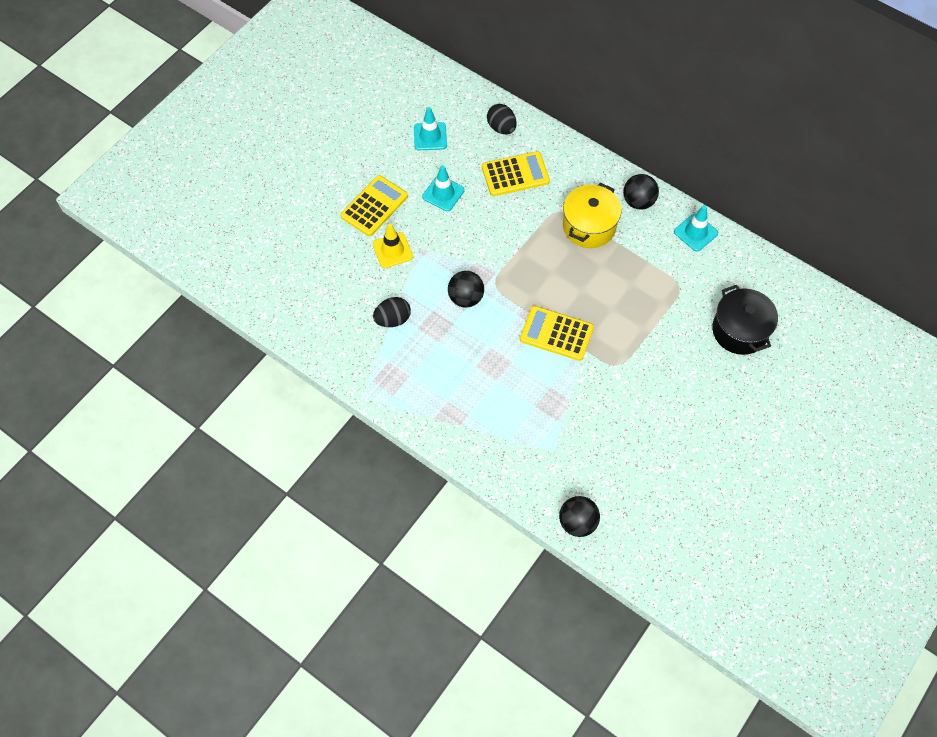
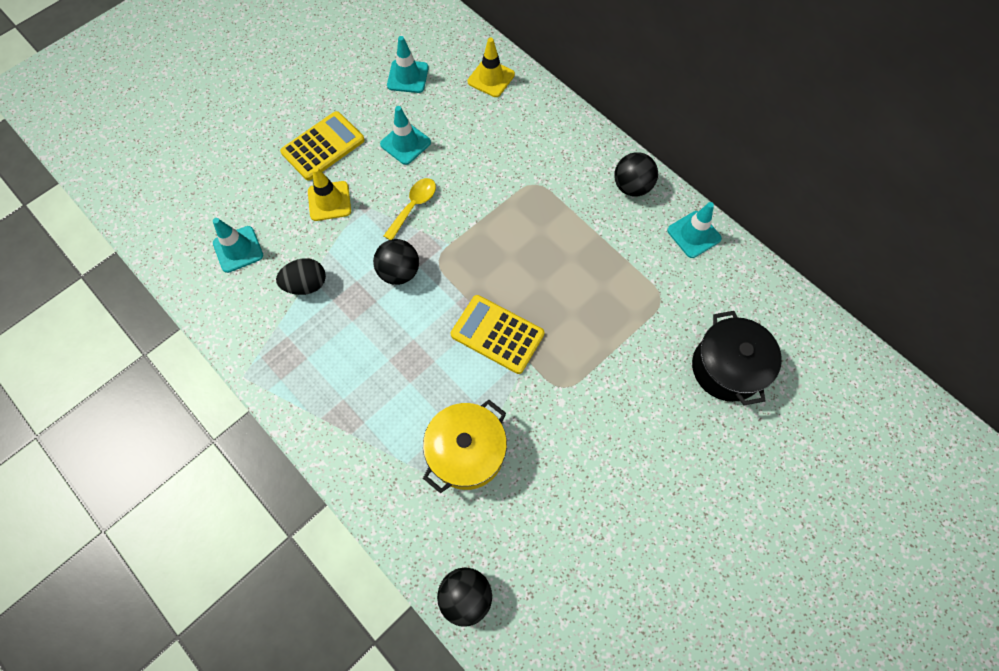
camera: 10 degrees right, 5 degrees up
yellow calculator [482,151,550,196] -> none
black egg [487,104,517,134] -> yellow traffic cone [468,38,515,97]
yellow pot [563,183,622,248] -> yellow pot moved to [423,400,507,493]
none -> turquoise traffic cone [213,218,263,273]
none -> yellow spoon [384,178,436,240]

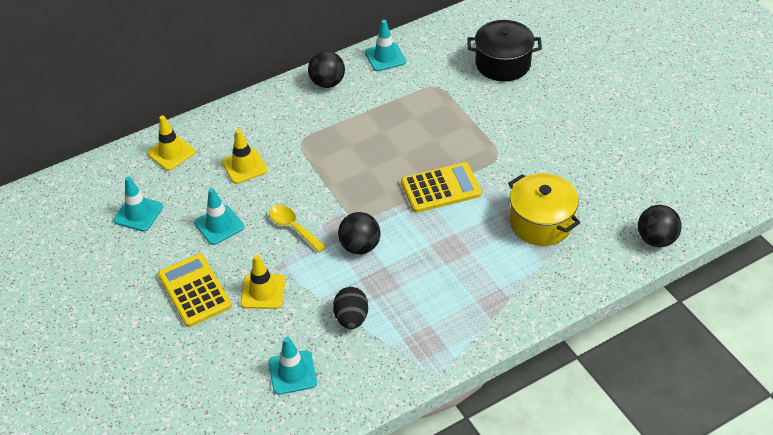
camera: 75 degrees left, 20 degrees down
yellow calculator [451,295,544,374] -> yellow calculator turned 150 degrees counterclockwise [401,162,482,213]
none -> yellow traffic cone [222,129,268,184]

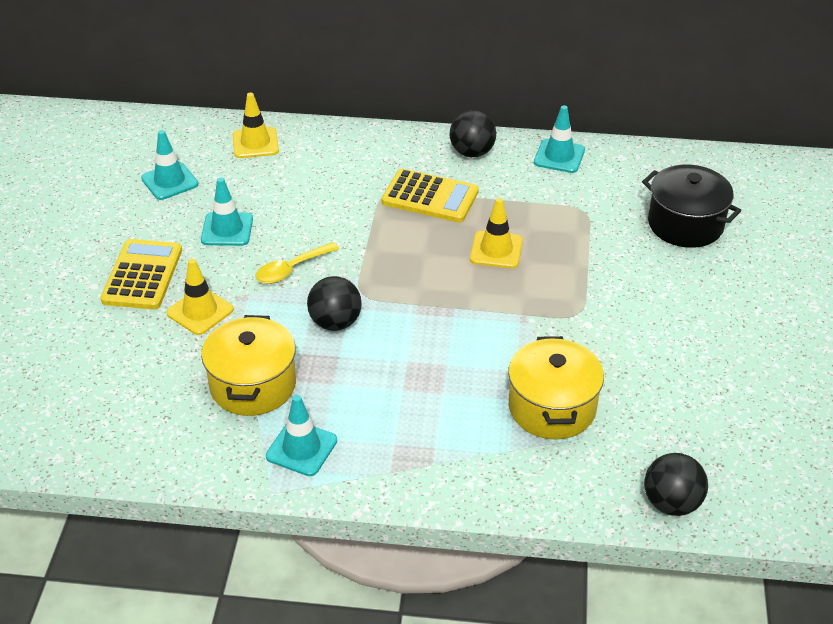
camera: 35 degrees right, 5 degrees down
yellow traffic cone [222,129,268,184] -> yellow traffic cone moved to [470,198,523,268]
turquoise traffic cone [268,337,317,395] -> turquoise traffic cone moved to [266,395,337,476]
yellow spoon [269,205,326,253] -> yellow spoon turned 120 degrees counterclockwise [256,242,339,284]
black egg [333,287,368,329] -> yellow pot [201,315,296,416]
yellow calculator [401,162,482,213] -> yellow calculator moved to [382,168,479,223]

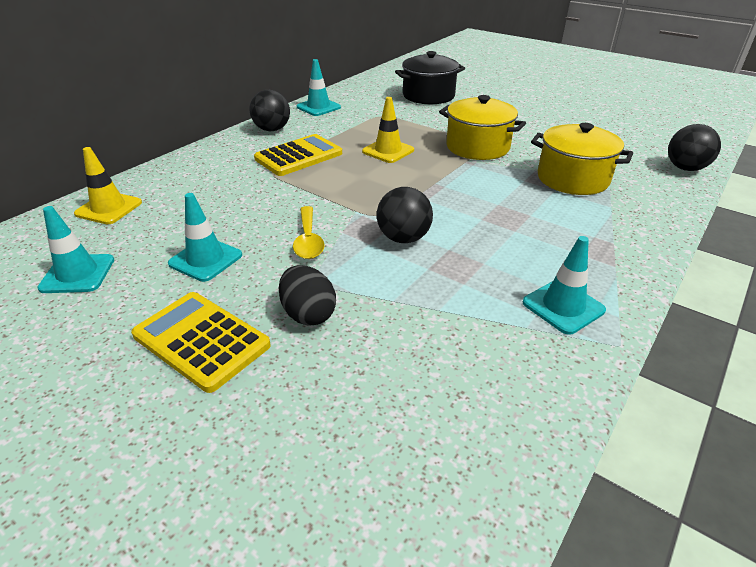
camera: 60 degrees left, 5 degrees down
yellow traffic cone [166,258,234,335] -> black egg [279,265,336,326]
yellow pot [201,315,296,416] -> yellow pot moved to [439,95,526,160]

